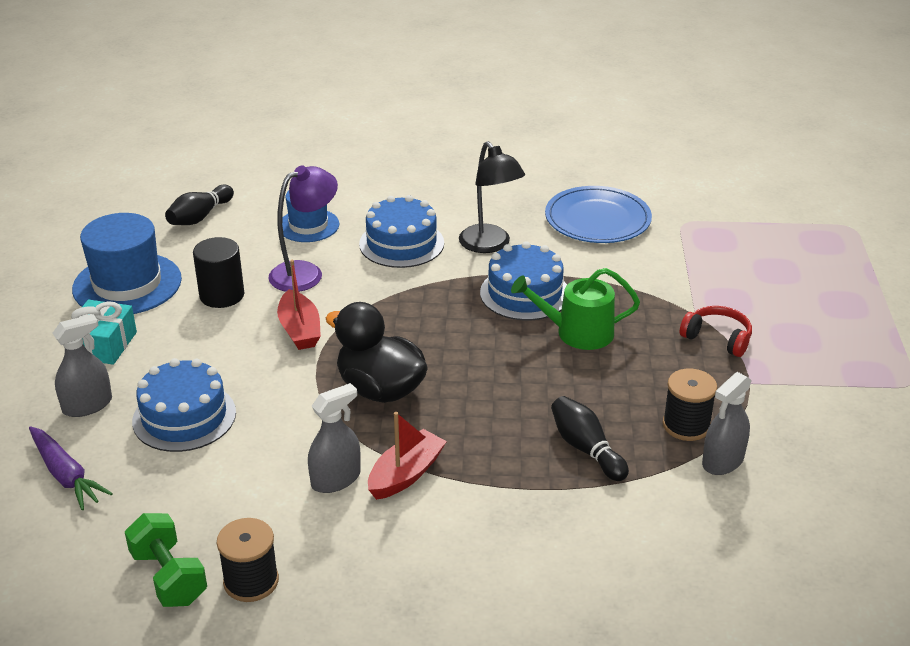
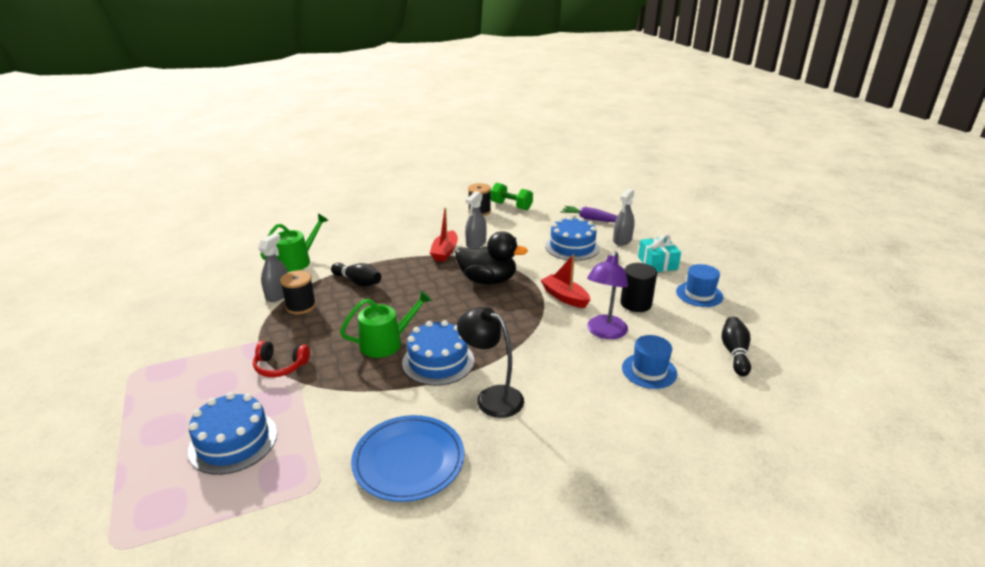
camera: 155 degrees right, 5 degrees down
blue hat [72,213,182,314] -> blue hat [676,264,723,307], size x0.61
blue cake [359,195,444,268] -> blue cake moved to [188,392,277,475]
none -> green watering can [261,214,329,272]

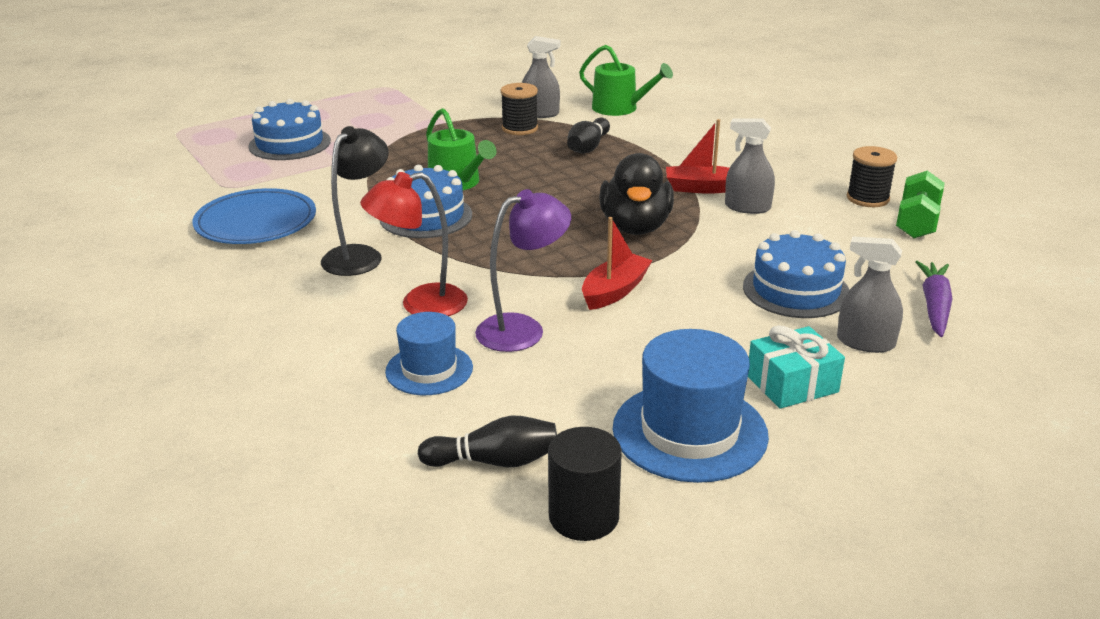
camera: 80 degrees right, 0 degrees up
red headphones [253,341,310,377] -> none
purple lamp [587,251,628,339] -> purple lamp turned 135 degrees clockwise [475,189,571,352]
black cylinder [620,263,657,312] -> black cylinder moved to [548,427,622,541]
blue hat [676,264,723,307] -> blue hat [613,329,769,483], size x1.63
none -> red lamp [360,172,468,316]

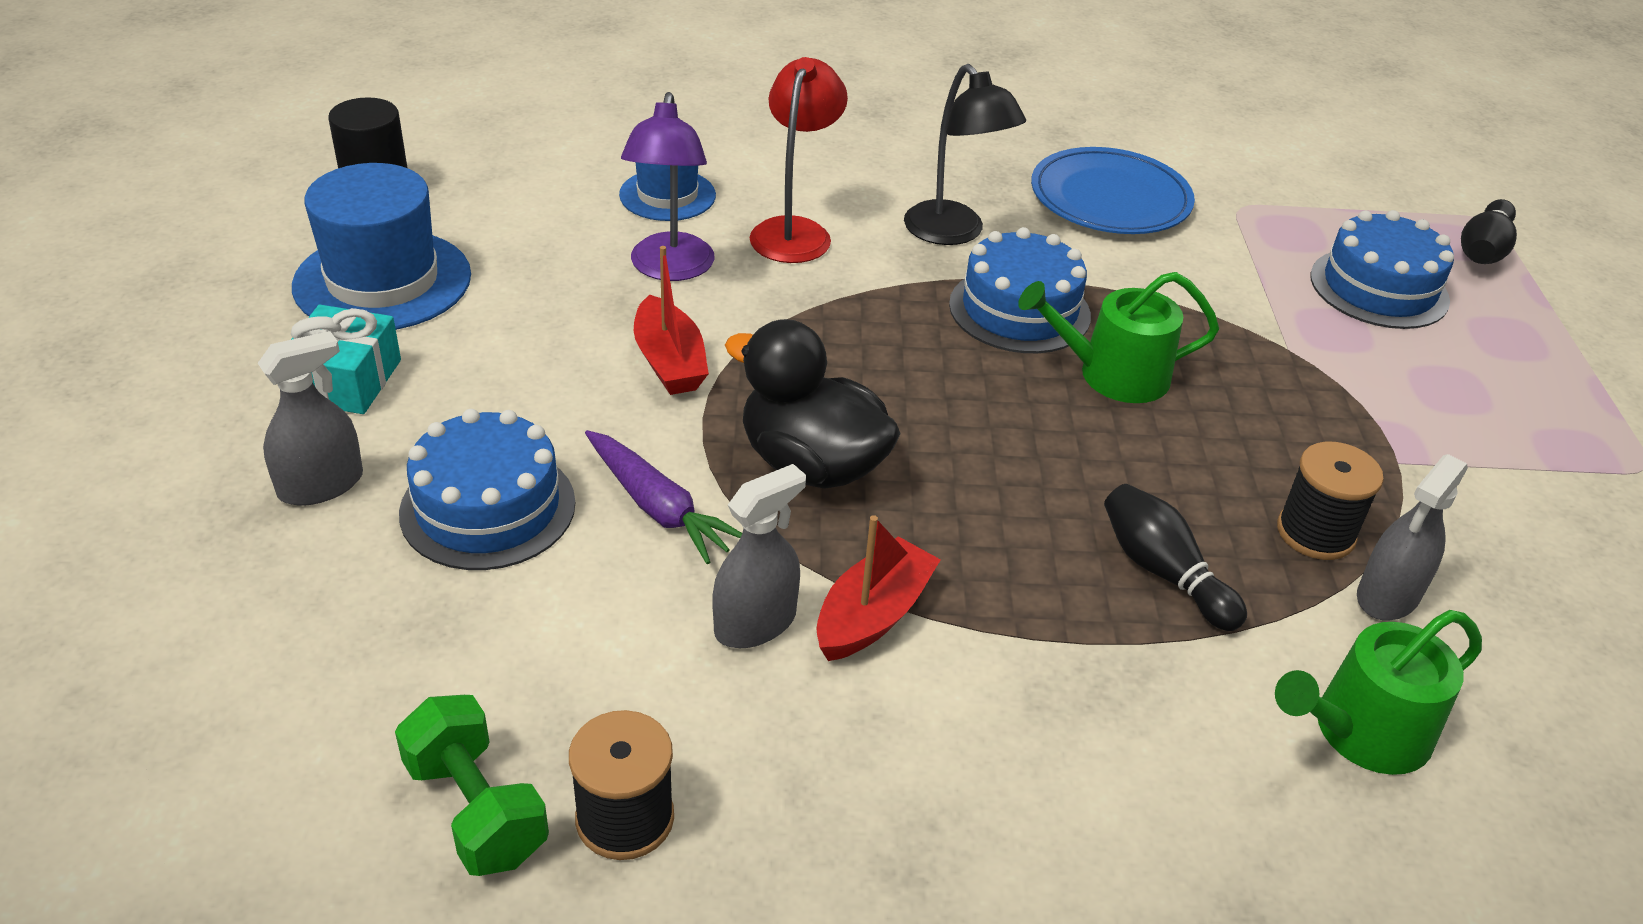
camera: 120 degrees right, 10 degrees up
black bowling pin [418,415,557,467] -> black bowling pin moved to [1461,199,1517,264]
purple carrot [915,261,953,337] -> purple carrot moved to [585,430,742,564]

